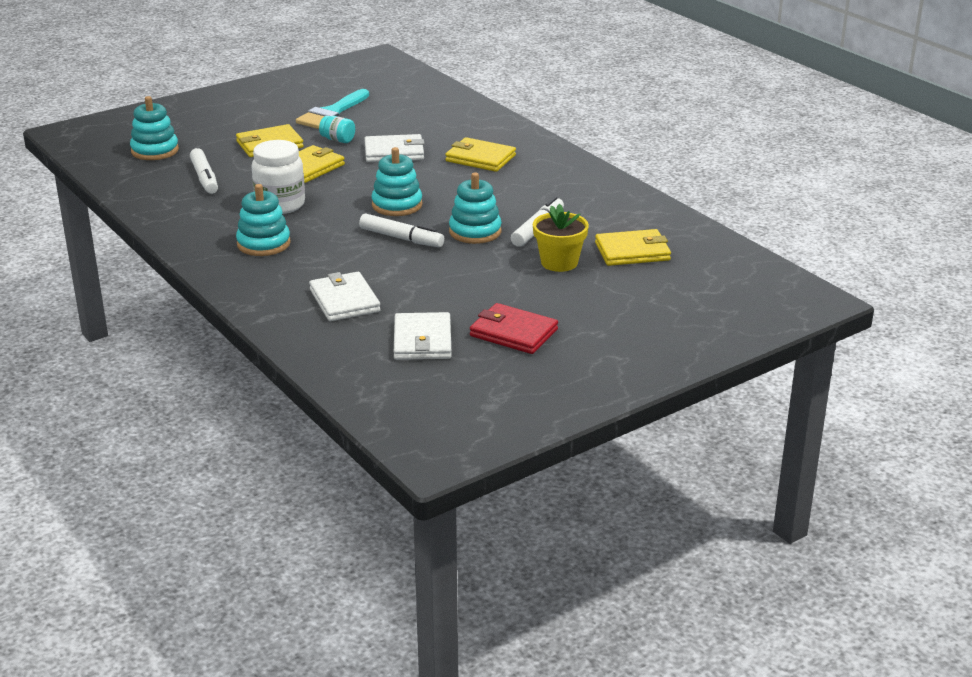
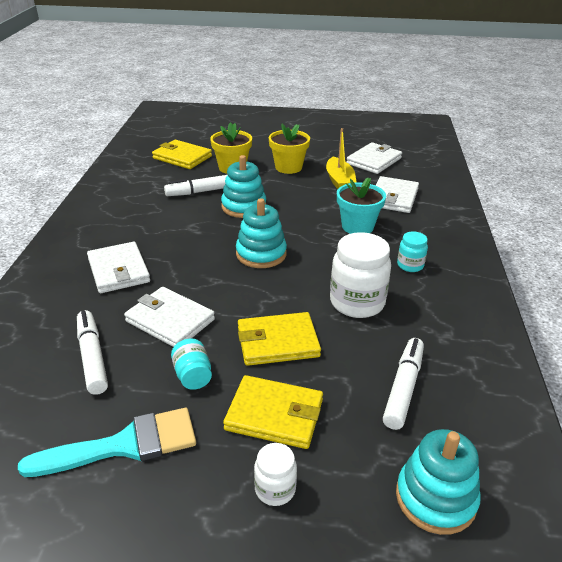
camera: 140 degrees left, 5 degrees up
turquoise stacking toy [236,184,291,256] -> turquoise jar [397,232,428,272]
white marker [359,213,444,247] -> white marker moved to [77,310,108,395]
yellow wallet [445,137,516,172] -> white wallet [87,242,150,293]
red wallet [470,303,558,354] -> none
none -> white jar [254,443,297,506]
none -> yellow flower pot [269,124,310,174]
none -> yellow boat [326,128,357,189]
none -> turquoise flower pot [337,178,386,234]

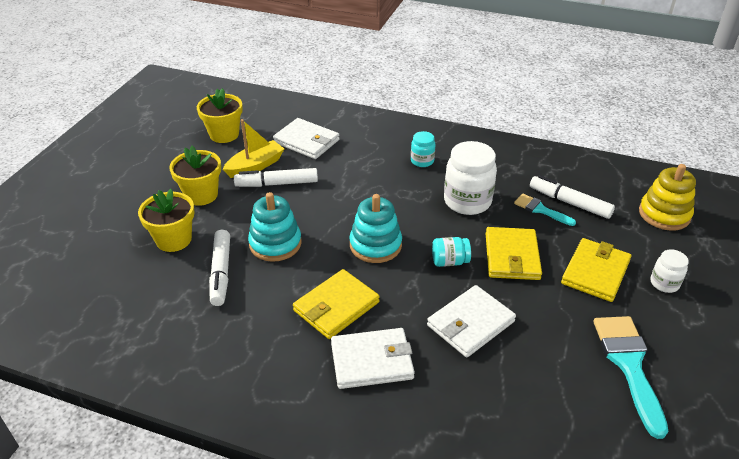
camera: 75 degrees left, 5 degrees up
white marker [77,310,108,395] -> white marker moved to [234,168,318,187]
yellow wallet [152,140,212,169] -> yellow wallet moved to [293,269,380,339]
turquoise jar [171,338,212,390] -> turquoise jar moved to [432,237,471,267]
yellow boat [326,128,357,189] -> yellow boat turned 45 degrees counterclockwise [223,119,284,178]
turquoise flower pot [337,178,386,234] -> none
white wallet [347,142,402,174] -> yellow flower pot [197,88,243,143]
turquoise stacking toy [396,429,481,535] -> yellow stacking toy [639,164,696,231]
none -> turquoise brush [514,194,576,226]

